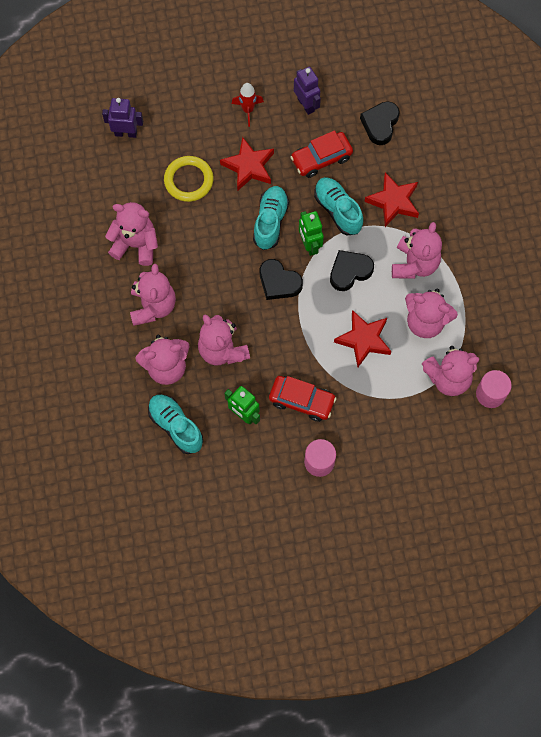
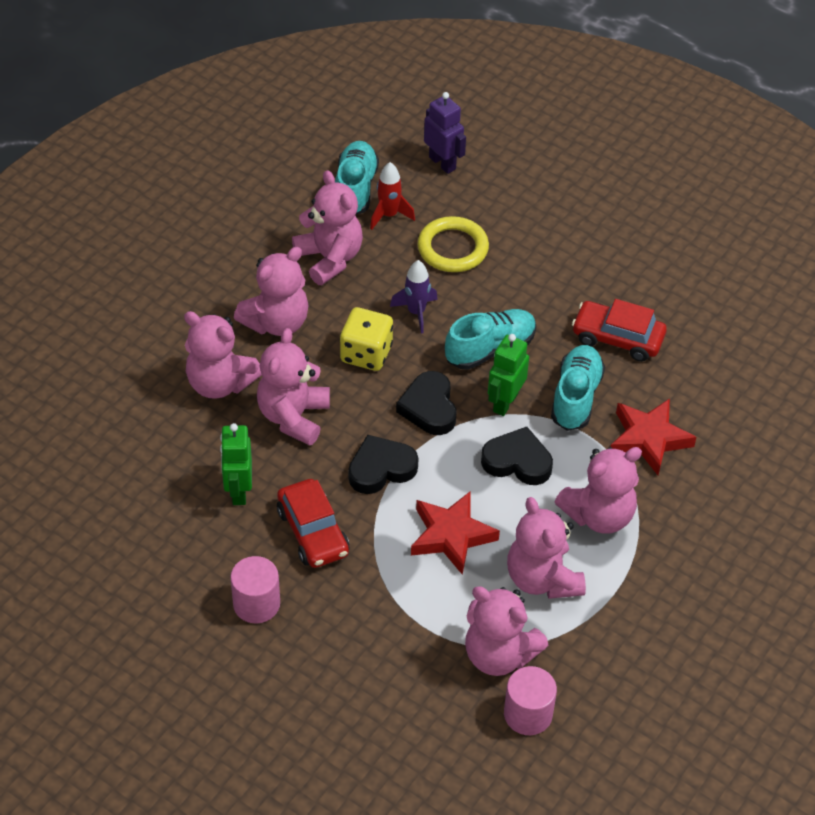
camera: 45 degrees right, 20 degrees down
turquoise shoe [148,394,203,454] -> turquoise shoe moved to [335,141,379,215]
red star [220,137,274,191] -> none
red rocket [232,83,264,127] -> red rocket moved to [370,162,415,230]
purple robot [294,67,321,115] -> none
black heart [360,101,400,145] -> black heart moved to [348,435,418,494]
none -> yellow dice [340,307,393,371]
none -> purple rocket [390,260,438,334]

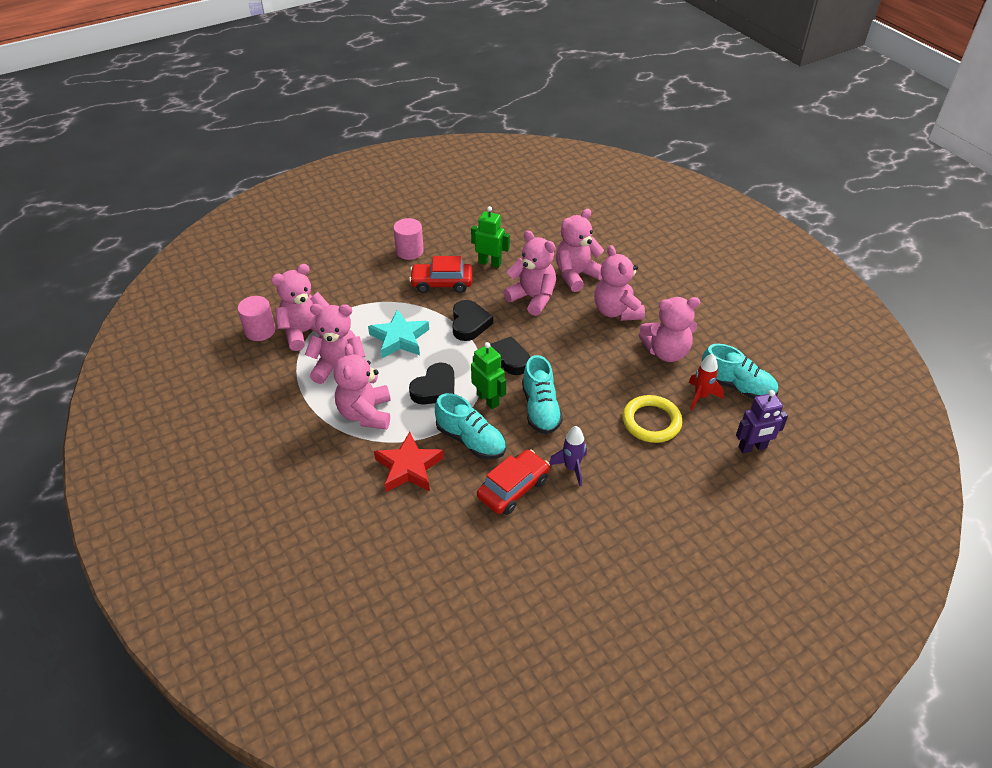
camera: 115 degrees right, 5 degrees down
yellow dice [340,307,393,371] -> none
purple rocket [390,260,438,334] -> purple rocket moved to [549,426,587,486]
red star [411,492,500,575] -> turquoise star [368,309,429,358]

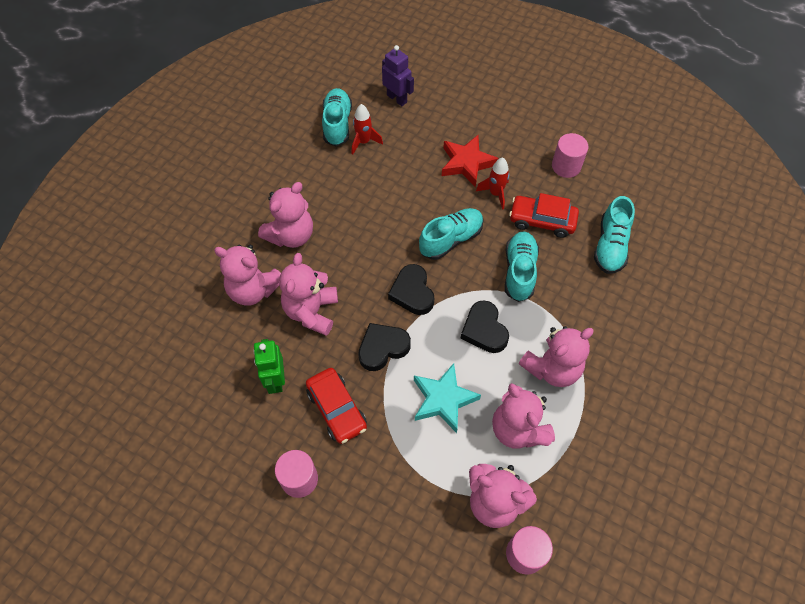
camera: 120 degrees left, 15 degrees up
red star [374,432,444,492] -> red star moved to [442,135,499,187]
black heart [409,363,454,404] -> black heart turned 120 degrees counterclockwise [460,300,509,353]
green robot [471,342,506,409] -> none
purple rocket [549,426,587,486] -> red rocket [476,158,509,210]
yellow ring [623,395,682,443] -> none
pink teddy bear [639,297,700,362] -> none
none -> pink cylinder [552,133,588,178]
none -> turquoise shoe [594,196,635,274]

